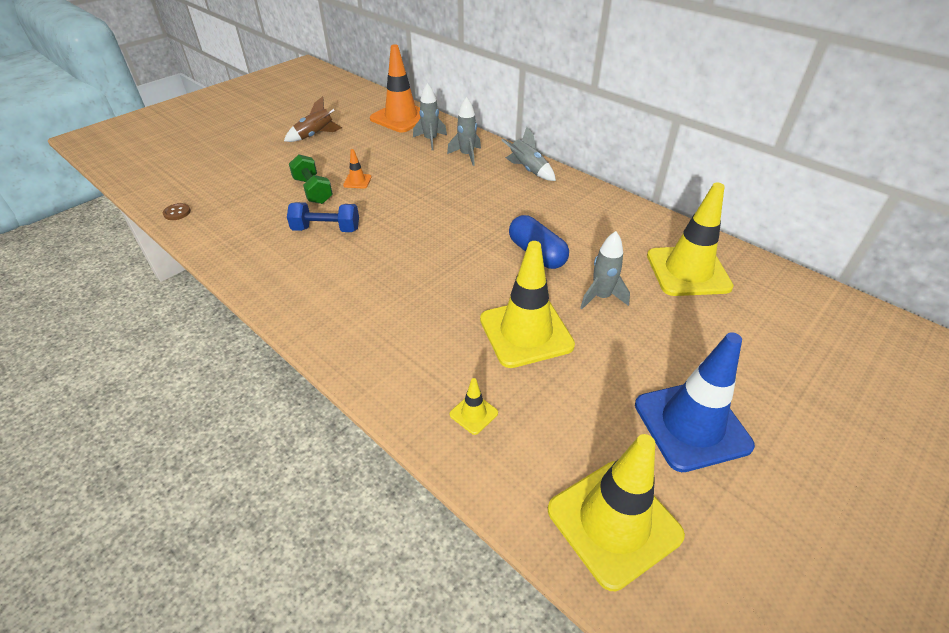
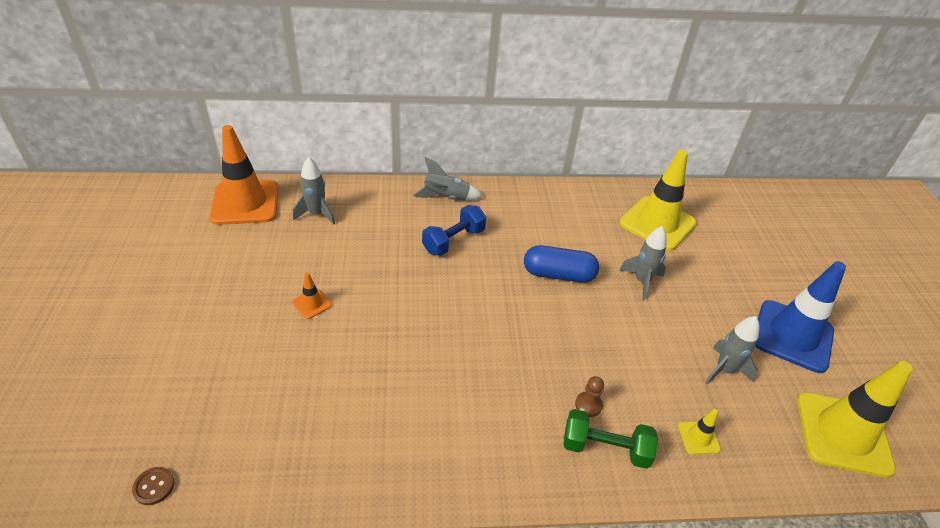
camera: 50 degrees left, 0 degrees up
brown rocket [284,96,342,142] -> none
blue dumbbell [287,202,359,232] -> blue dumbbell moved to [422,205,486,256]
green dumbbell [289,154,333,204] -> green dumbbell moved to [563,409,658,469]
grey rocket [447,97,481,166] -> grey rocket moved to [705,316,760,384]
yellow traffic cone [480,241,575,368] -> none
none -> brown pawn [575,376,604,417]

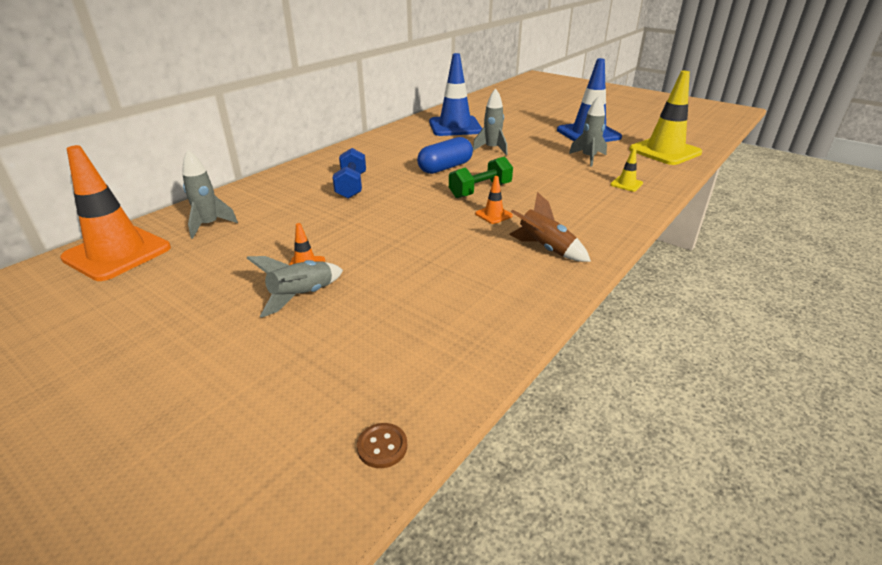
camera: 45 degrees left, 10 degrees down
grey rocket [413,157,483,200] -> grey rocket moved to [247,256,343,318]
green dumbbell [563,409,658,469] -> green dumbbell moved to [449,156,513,198]
brown pawn [575,376,604,417] -> none
yellow traffic cone [620,150,697,251] -> blue traffic cone [429,53,482,136]
none -> orange traffic cone [475,176,513,224]
none -> brown rocket [509,192,591,262]

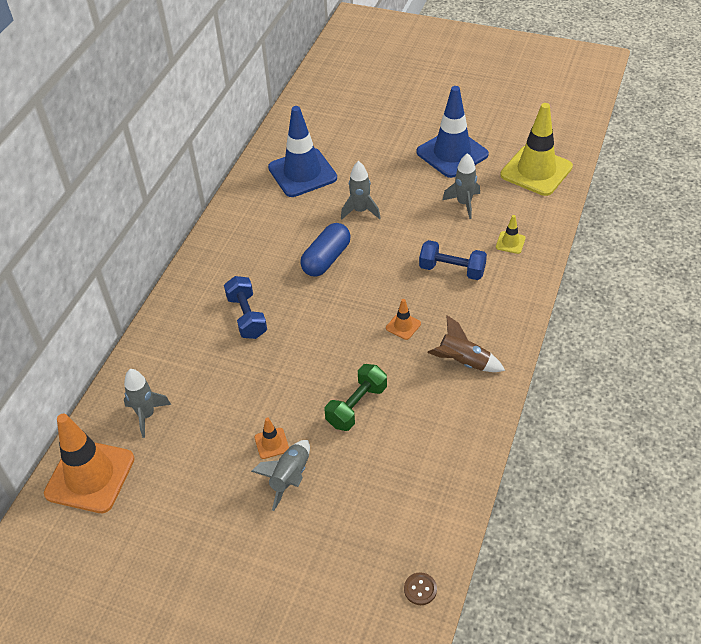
camera: 15 degrees left, 15 degrees up
green dumbbell [449,156,513,198] -> green dumbbell moved to [325,364,387,431]
none -> blue dumbbell [419,240,487,280]

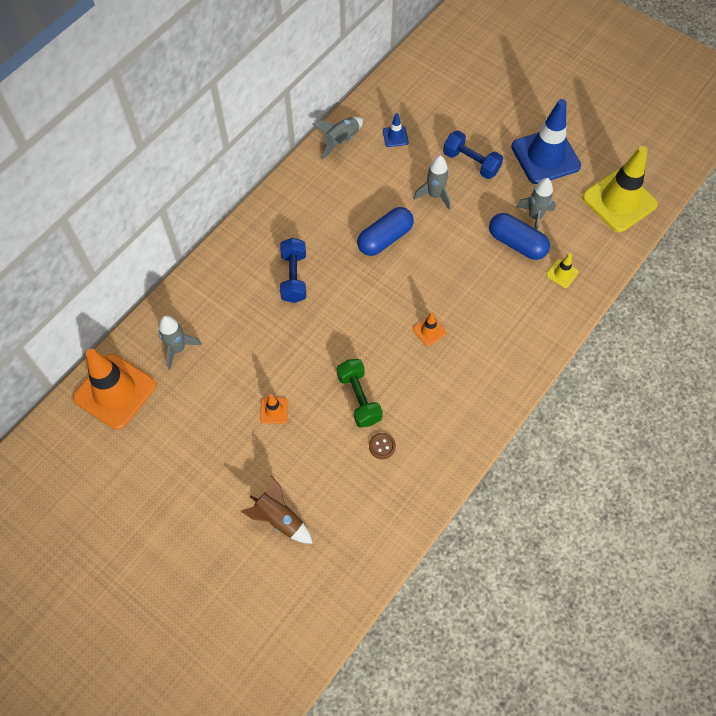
camera: 15 degrees right, 15 degrees up
grey rocket [251,440,310,511] -> grey rocket moved to [312,117,363,160]
blue traffic cone [268,106,337,197] -> blue traffic cone [383,113,409,147], size x0.42
green dumbbell [325,364,387,431] -> green dumbbell turned 75 degrees counterclockwise [337,359,383,428]
brown button [404,572,437,605] -> brown button moved to [369,433,396,459]
blue dumbbell [419,240,487,280] -> blue dumbbell moved to [443,131,503,179]
brown rocket [427,315,505,372] -> brown rocket moved to [240,475,313,544]
none -> blue capsule [489,213,550,260]

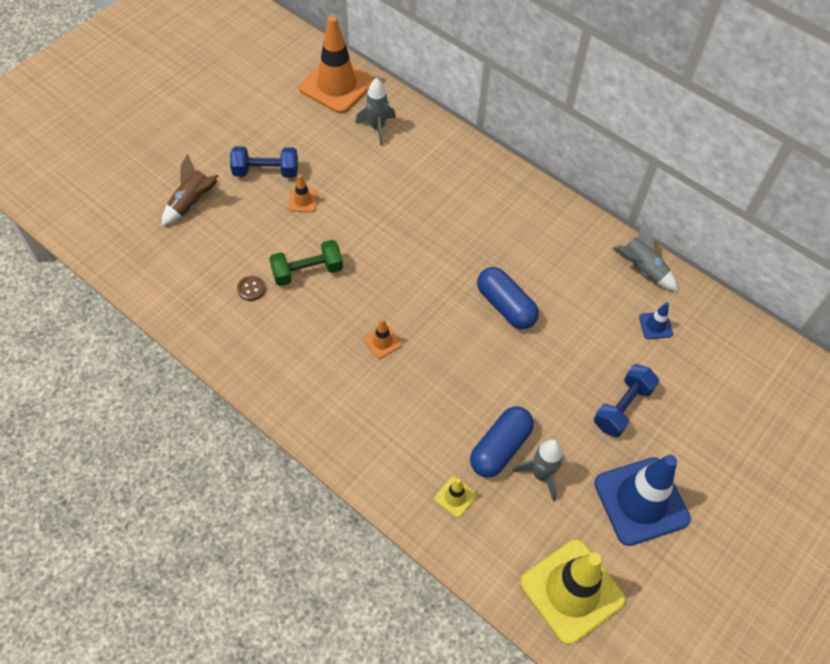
camera: 90 degrees right, 5 degrees down
blue dumbbell [280,238,306,303] -> blue dumbbell moved to [230,146,298,178]
grey rocket [413,156,451,210] -> none

